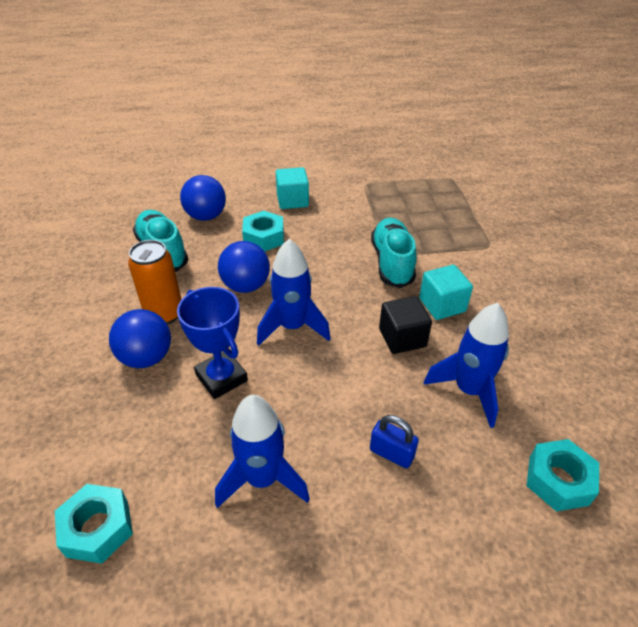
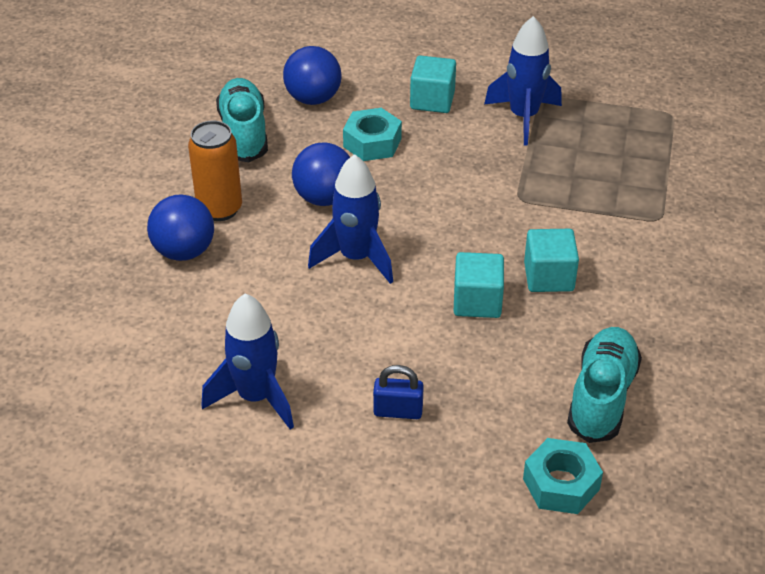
camera: 20 degrees right, 0 degrees up
turquoise nut [55,484,133,564] -> none
blue trophy [177,287,248,399] -> none
blue padlock [370,415,419,468] -> blue padlock turned 45 degrees counterclockwise [373,365,424,419]
turquoise shoe [371,218,417,288] -> turquoise shoe moved to [567,327,642,443]
black cube [379,296,432,354] -> turquoise cube [454,252,504,318]
blue rocket [423,303,509,428] -> blue rocket moved to [484,16,562,146]

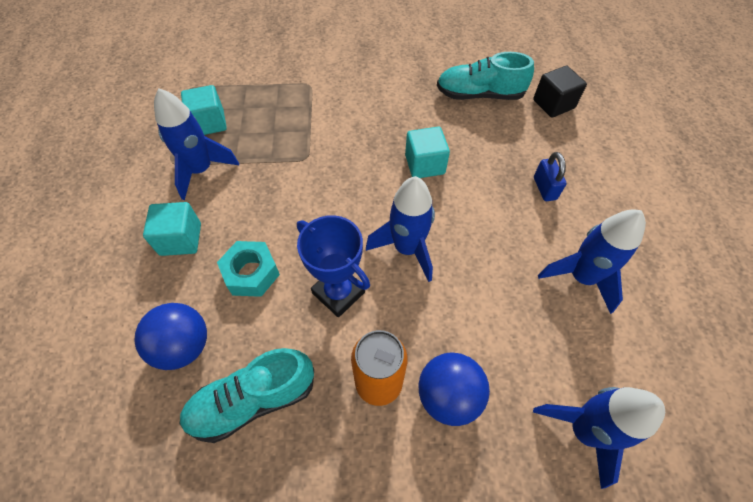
camera: 105 degrees left, 15 degrees up
blue ball [292,142,350,206] -> blue trophy [297,215,370,318]
turquoise nut [523,438,603,514] -> black cube [533,66,587,118]
turquoise cube [524,229,579,292] -> turquoise cube moved to [181,85,227,135]
none -> blue rocket [533,387,665,489]

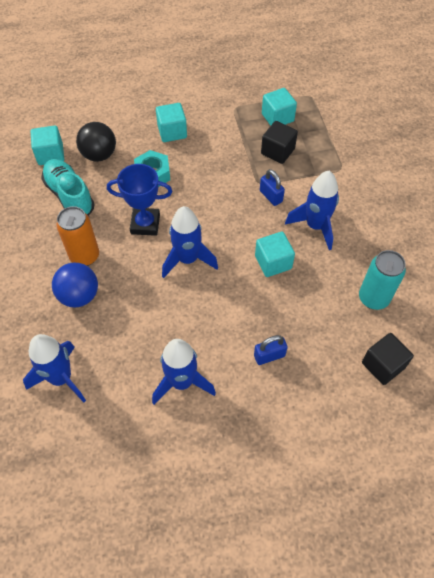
camera: 80 degrees right, 0 degrees up
blue ball [134,303,207,370] -> black ball [76,122,116,162]
blue rocket [154,88,239,200] -> blue rocket moved to [285,171,339,250]
blue trophy [297,215,370,318] -> blue trophy turned 60 degrees clockwise [107,164,172,236]
turquoise shoe [437,52,534,100] -> turquoise can [359,250,406,310]
none -> turquoise cube [31,126,64,165]
none -> blue padlock [260,169,285,206]
none -> black cube [261,121,298,164]

